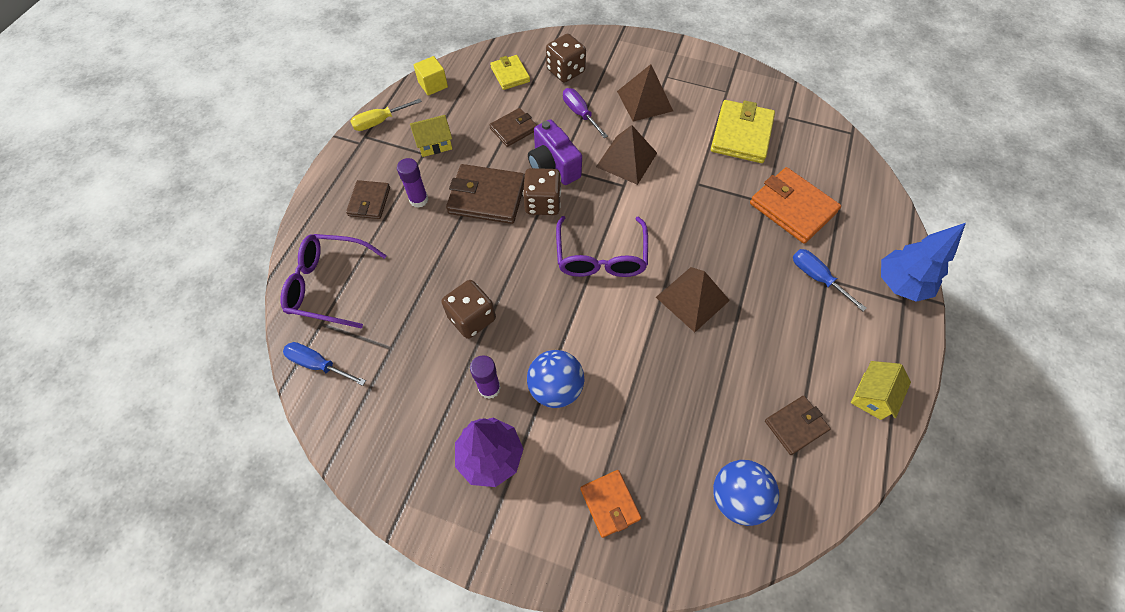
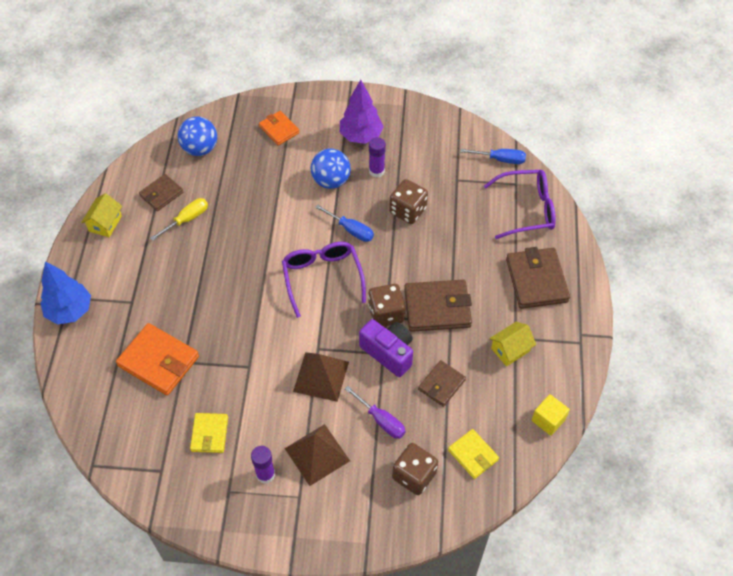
camera: 165 degrees right, 5 degrees down
brown wallet [346,180,390,219] -> brown wallet [506,247,570,309], size x1.68
yellow screwdriver [350,99,422,131] -> yellow screwdriver moved to [150,198,208,241]
purple glue stick [397,158,428,208] -> purple glue stick moved to [251,446,275,484]
brown pyramid [656,267,730,332] -> none
yellow wallet [711,100,775,163] -> yellow wallet [190,413,228,453], size x0.60
blue screwdriver [793,249,867,311] -> blue screwdriver moved to [315,204,374,242]

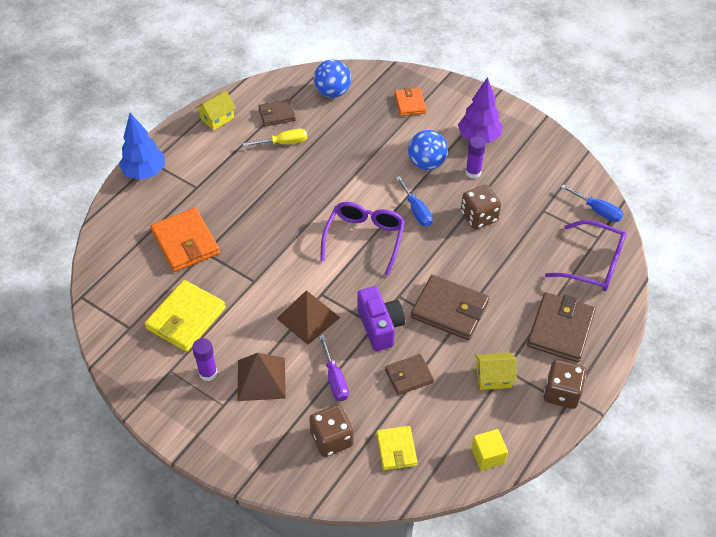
camera: 30 degrees right, 5 degrees down
yellow wallet [190,413,228,453] -> yellow wallet [145,280,226,352], size x1.68
brown dice [368,284,405,327] -> brown dice moved to [544,360,586,409]

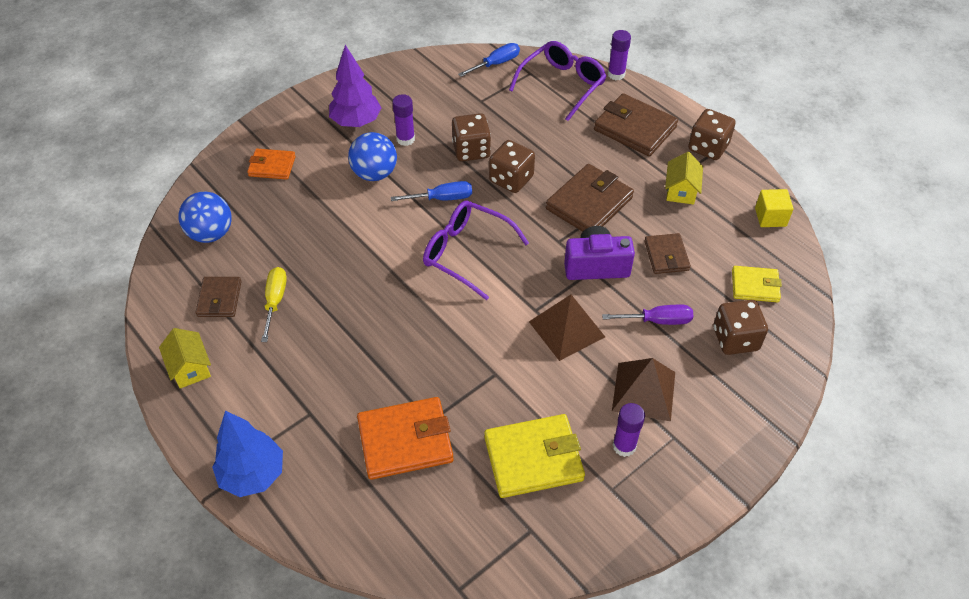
camera: 75 degrees left, 0 degrees up
yellow wallet [145,280,226,352] -> yellow wallet turned 60 degrees counterclockwise [484,414,585,498]
none -> brown dice [489,140,535,193]
none -> purple glue stick [608,30,631,80]

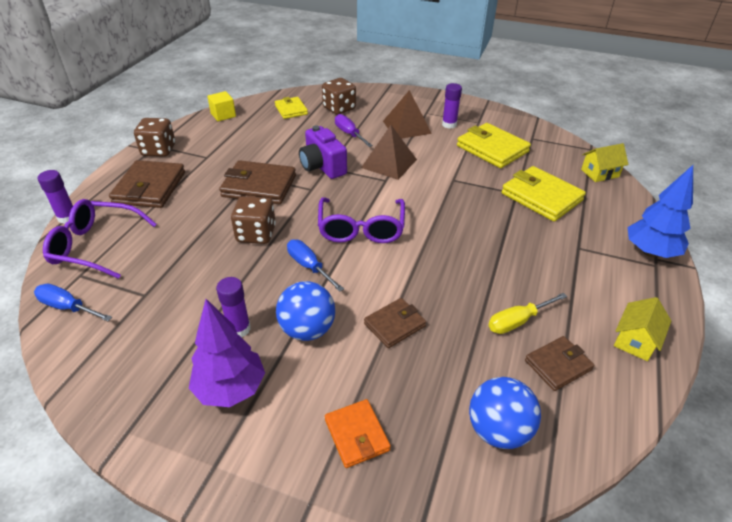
camera: 120 degrees left, 10 degrees down
orange wallet [357,397,454,480] -> yellow wallet [502,166,586,222]
brown dice [452,113,491,161] -> none
brown wallet [644,233,691,274] -> brown wallet moved to [364,298,426,348]
yellow house [665,152,703,204] -> yellow house moved to [581,143,629,182]

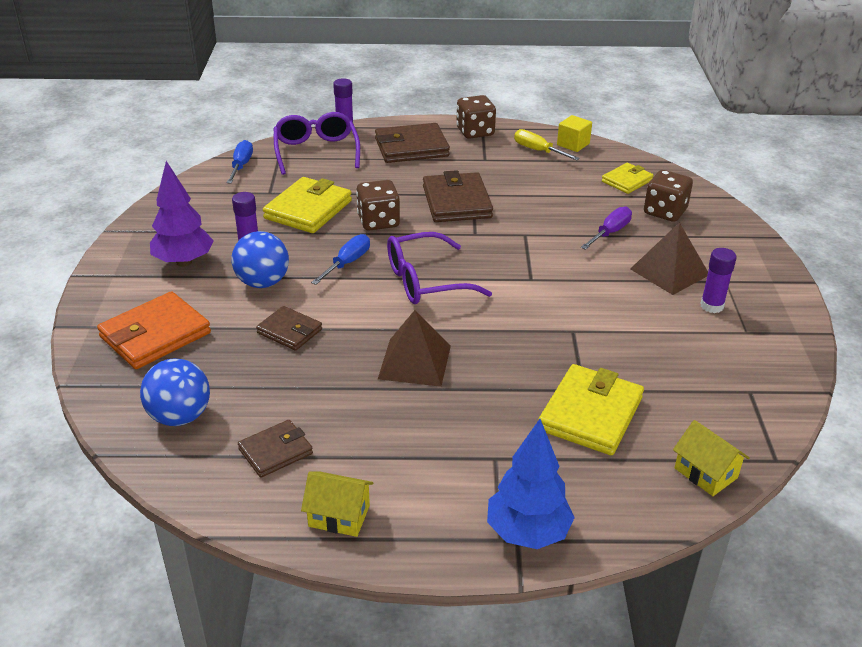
camera: 70 degrees right, 5 degrees down
purple camera [299,125,347,179] -> none
orange wallet [325,399,391,468] -> orange wallet [97,291,211,369], size x1.68
brown pyramid [361,125,417,180] -> brown pyramid moved to [378,310,451,387]
yellow wallet [457,123,531,168] -> yellow wallet moved to [263,177,352,233]
yellow screwdriver [488,293,567,334] -> yellow screwdriver moved to [514,129,580,160]
brown wallet [525,336,594,391] -> brown wallet turned 75 degrees counterclockwise [238,420,313,478]

